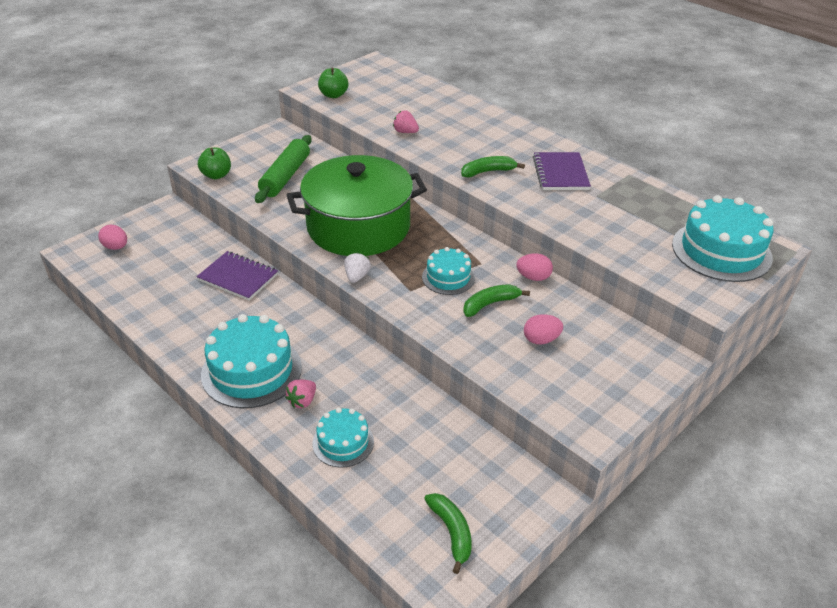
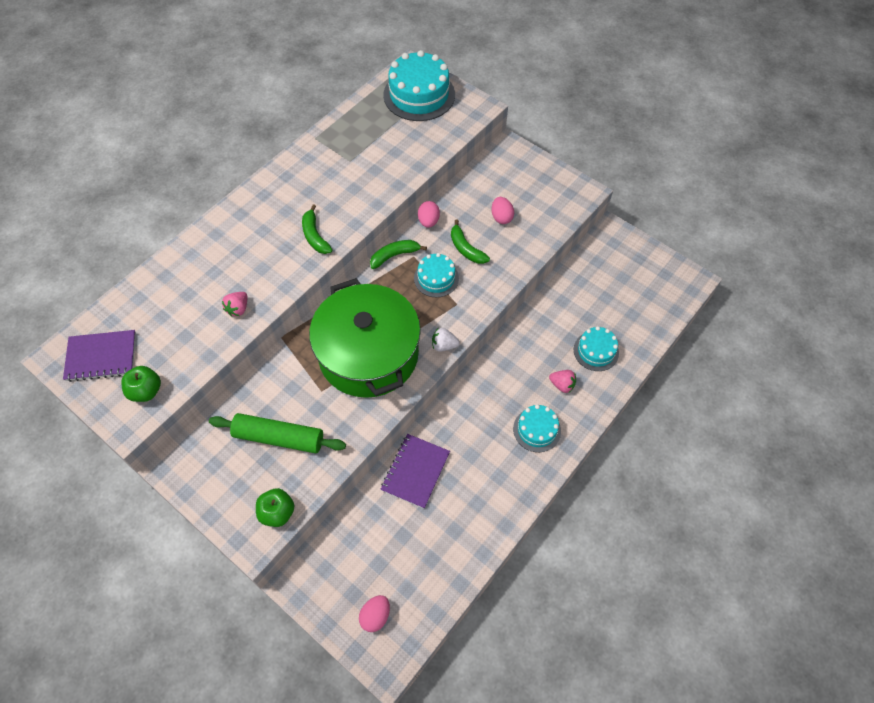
camera: 95 degrees left, 20 degrees up
turquoise cake [201,314,302,408] -> turquoise cake [513,404,561,452], size x0.57
green banana [424,493,471,574] -> green banana moved to [370,240,427,269]
purple notebook [533,152,591,190] -> purple notebook moved to [63,330,136,382]

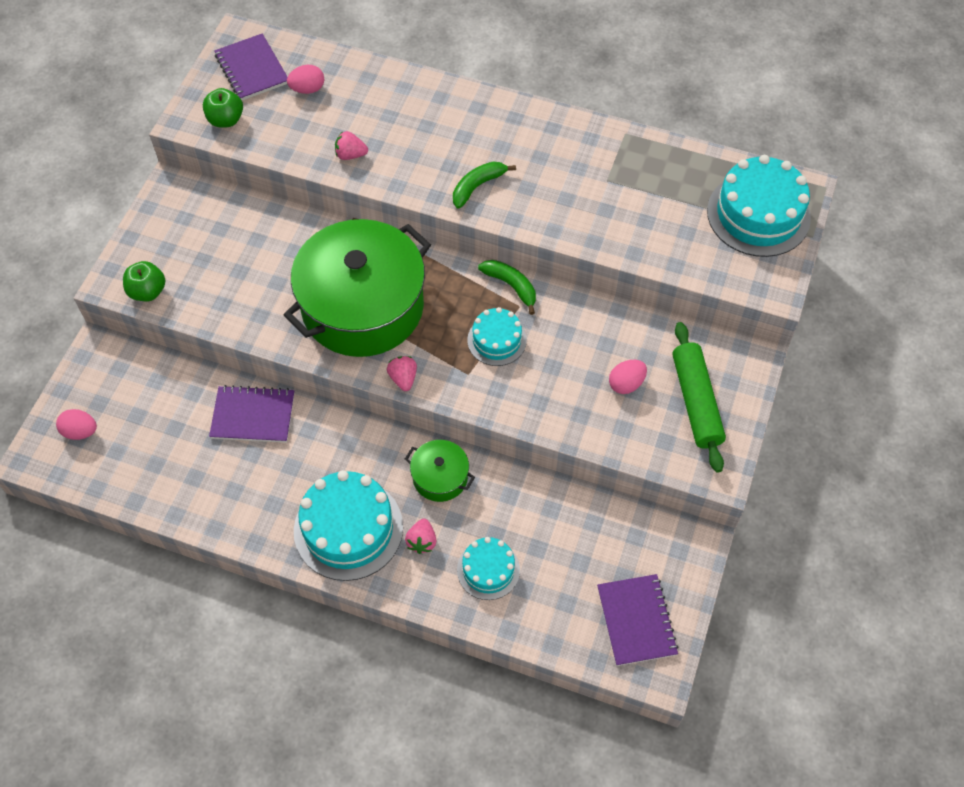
camera: 70 degrees right, 0 degrees up
green rolling pin [209,413,346,453] -> green rolling pin moved to [672,322,726,473]
pink egg [418,201,440,228] -> pink egg moved to [287,65,324,94]
white strawberry [432,328,460,351] -> pink strawberry [387,356,417,391]
green banana [451,220,490,264] -> none
turquoise cake [513,404,561,452] -> turquoise cake [294,470,403,581], size x1.77
none -> green pot [405,440,475,502]
none -> purple notebook [597,574,678,666]

